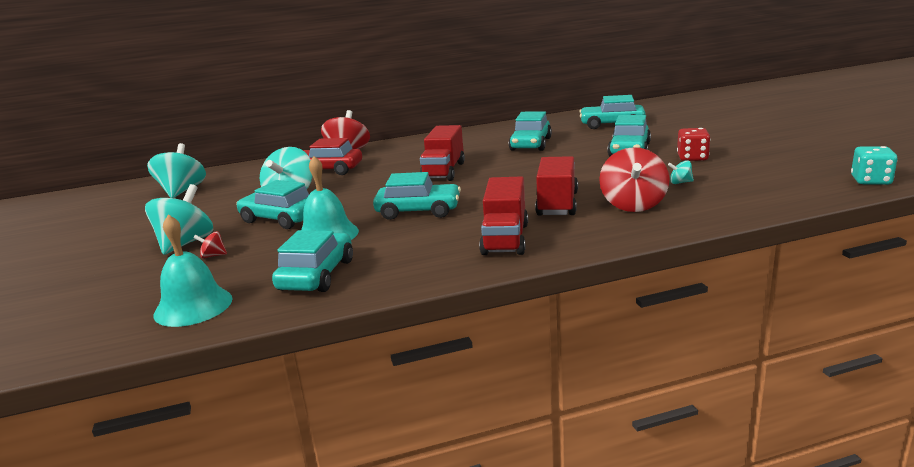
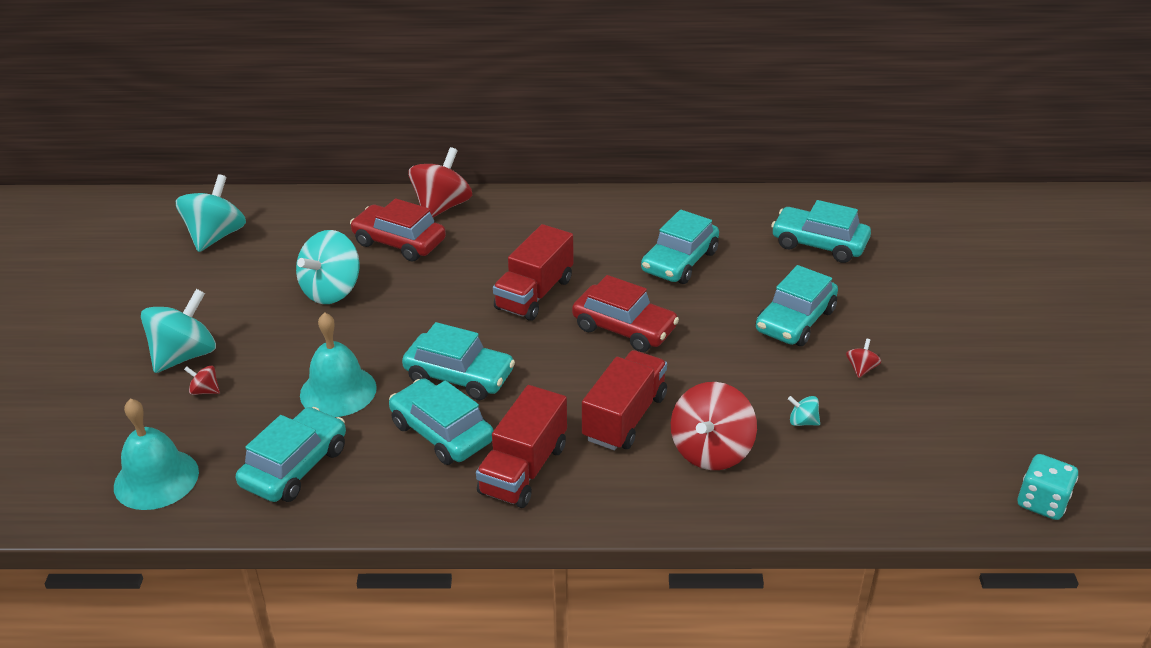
camera: 15 degrees right, 15 degrees up
turquoise car [236,180,309,229] -> turquoise car moved to [389,378,494,465]
red dice [677,128,711,161] -> red spinning top [846,339,881,378]
none -> red car [572,275,679,352]

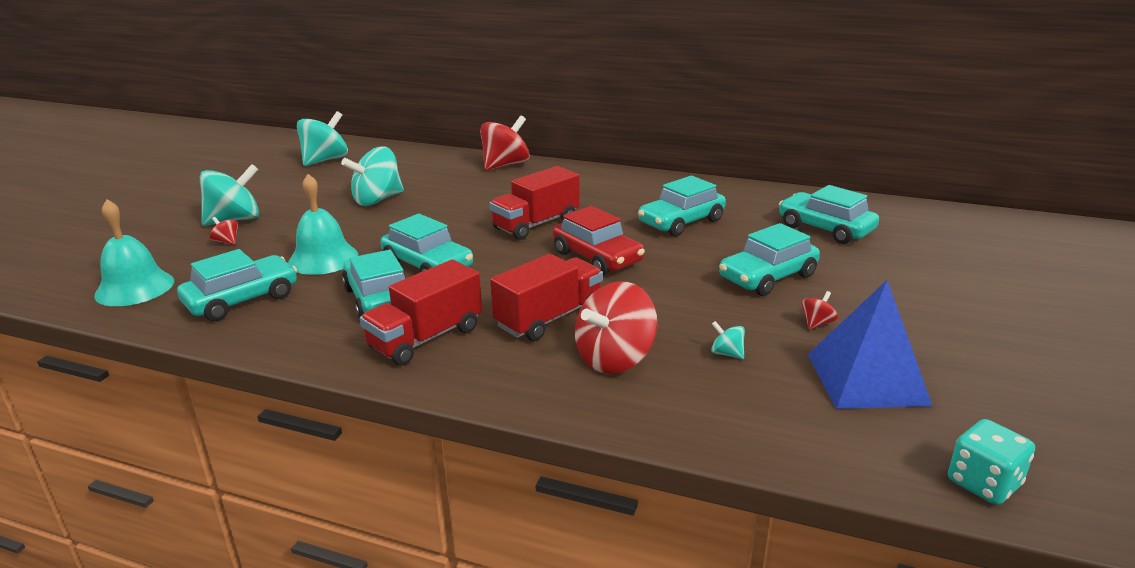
camera: 20 degrees right, 10 degrees down
red car [350,198,446,262] -> none
none -> blue pyramid [808,280,933,409]

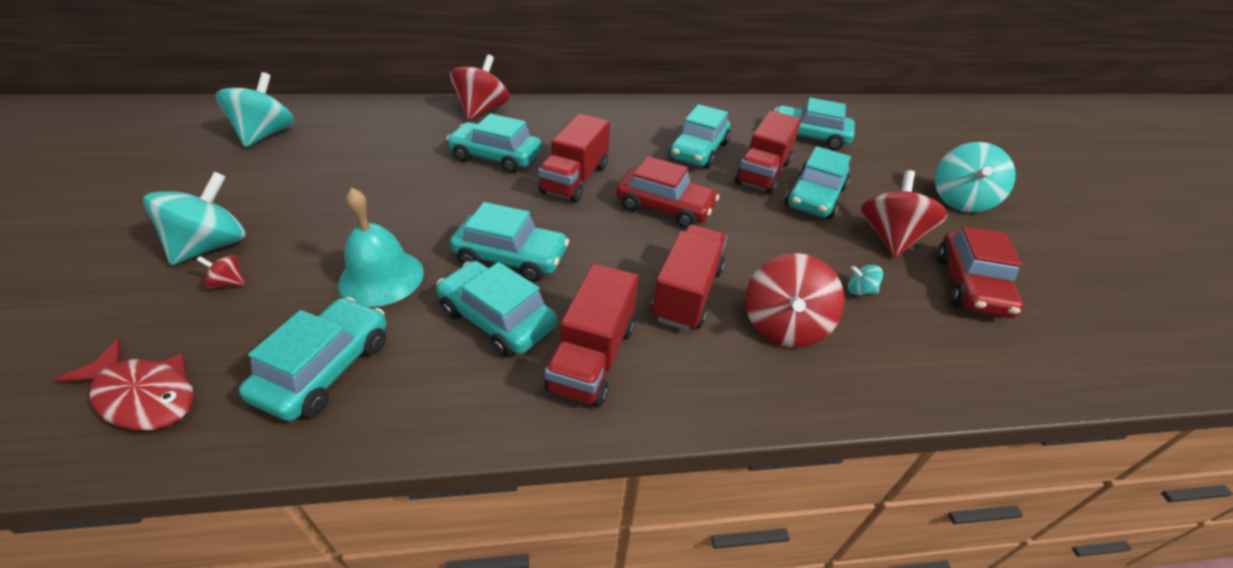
camera: 30 degrees left, 15 degrees up
turquoise bell [94,199,174,306] -> red fish [54,339,194,431]
turquoise spinning top [341,146,404,206] -> turquoise spinning top moved to [935,142,1016,213]
red spinning top [801,291,838,330] -> red spinning top [861,170,948,257], size x2.29
blue pyramid [808,280,933,409] -> red car [936,227,1024,318]
turquoise dice [948,419,1035,505] -> none
none -> turquoise car [446,114,542,173]
none -> red truck [735,111,801,194]

